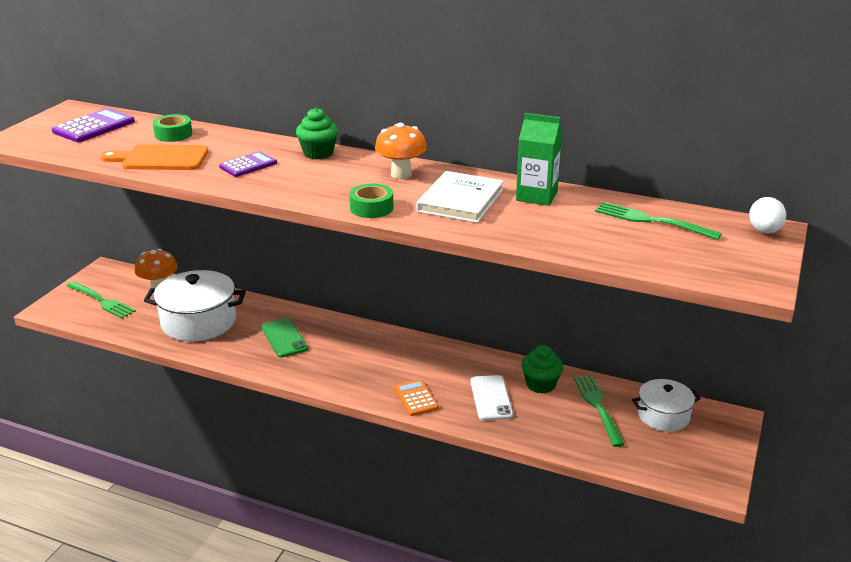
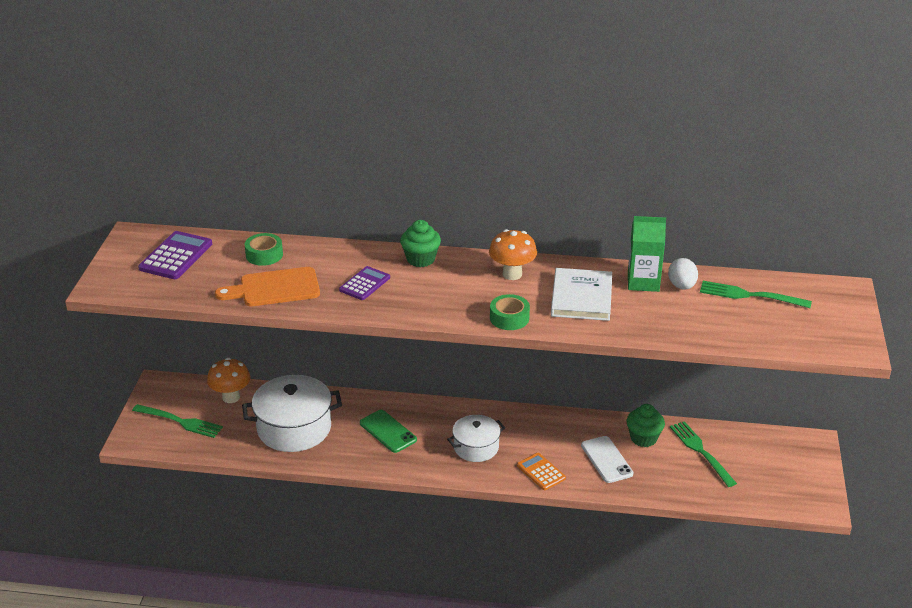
camera: 15 degrees left, 5 degrees up
white pot [632,379,701,432] -> white pot moved to [447,415,505,462]
white egg [749,197,786,233] -> white egg moved to [668,258,698,290]

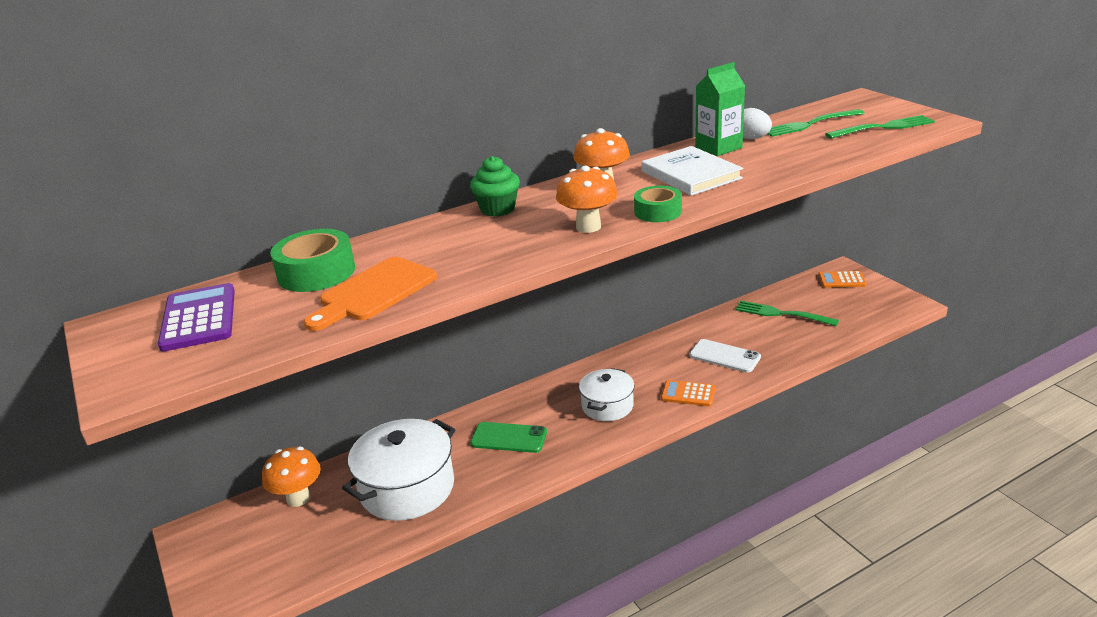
camera: 35 degrees left, 5 degrees down
green fork [132,404,223,438] -> green fork moved to [825,115,935,139]
green tape [245,233,283,266] -> green tape [270,229,355,292], size x1.52
purple calculator [339,266,390,300] -> none
green cupcake [626,404,665,447] -> none
none -> orange mushroom [556,166,618,233]
none -> orange calculator [818,271,867,288]

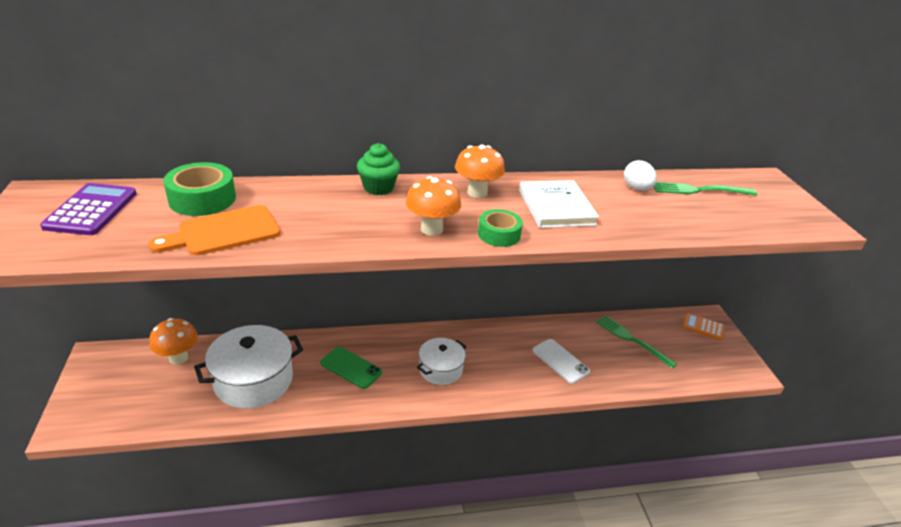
camera: 15 degrees right, 5 degrees up
orange calculator [661,380,715,406] -> none
green carton [695,62,745,156] -> none
green fork [825,115,935,139] -> none

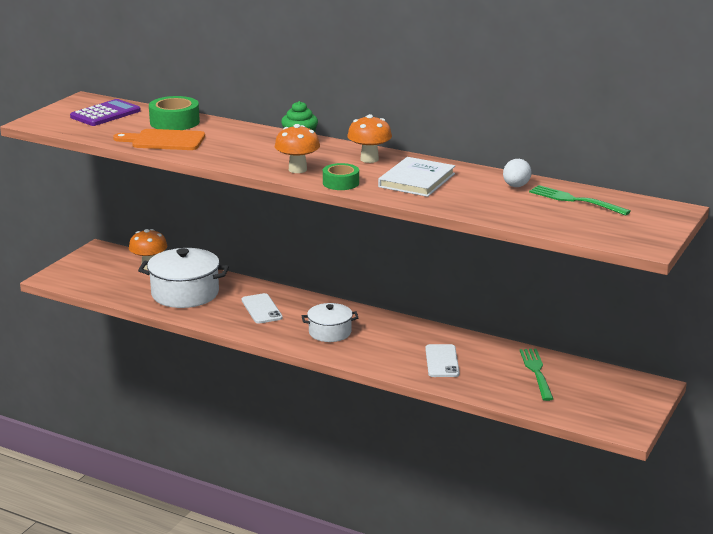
camera: 40 degrees right, 10 degrees down
green phone [320,347,382,389] -> white phone [242,293,283,324]
orange calculator [683,313,725,340] -> none

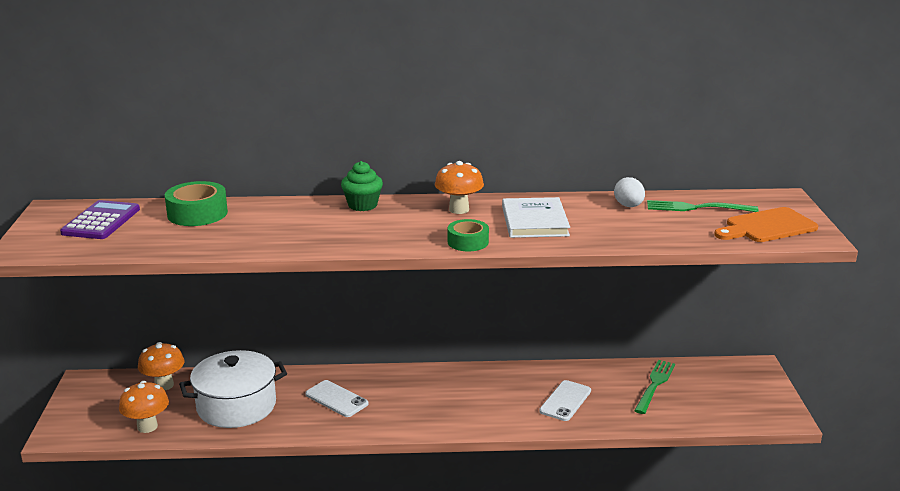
camera: 30 degrees left, 0 degrees up
orange cutting board [113,129,205,150] -> orange cutting board moved to [714,207,818,242]
orange mushroom [275,124,320,173] -> orange mushroom moved to [119,381,169,433]
white pot [302,303,358,342] -> none
white phone [425,344,460,377] -> white phone turned 60 degrees clockwise [539,380,591,421]
green fork [520,349,553,401] -> green fork turned 60 degrees clockwise [634,360,675,414]

